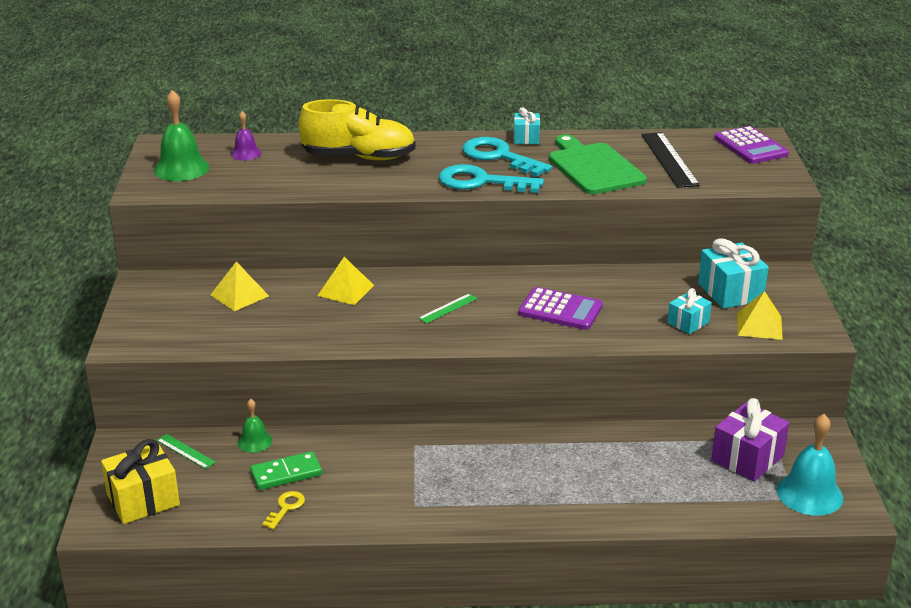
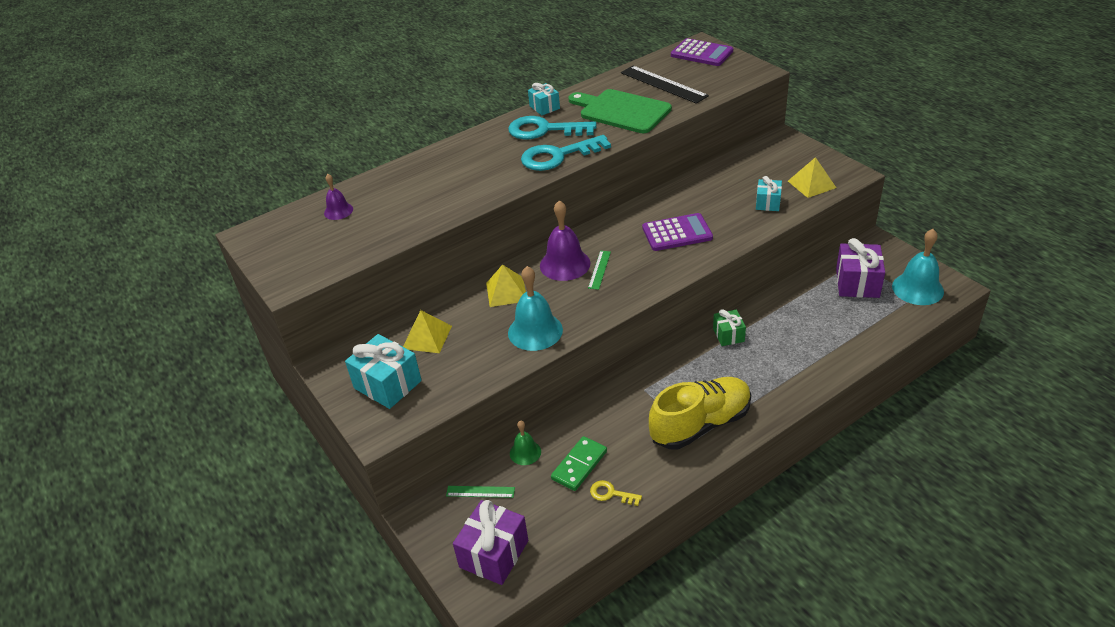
camera: 30 degrees left, 10 degrees up
yellow gift [101,439,180,524] -> purple gift [453,500,528,585]
green bell [153,90,210,181] -> none
yellow key [262,491,305,530] -> yellow key turned 60 degrees counterclockwise [590,480,642,506]
yellow shoe [299,99,416,160] -> yellow shoe moved to [649,377,751,449]
turquoise gift [698,238,769,309] -> turquoise gift moved to [345,334,422,409]
none -> turquoise bell [508,266,563,351]
none -> purple bell [540,200,590,281]
none -> green gift [713,309,746,346]

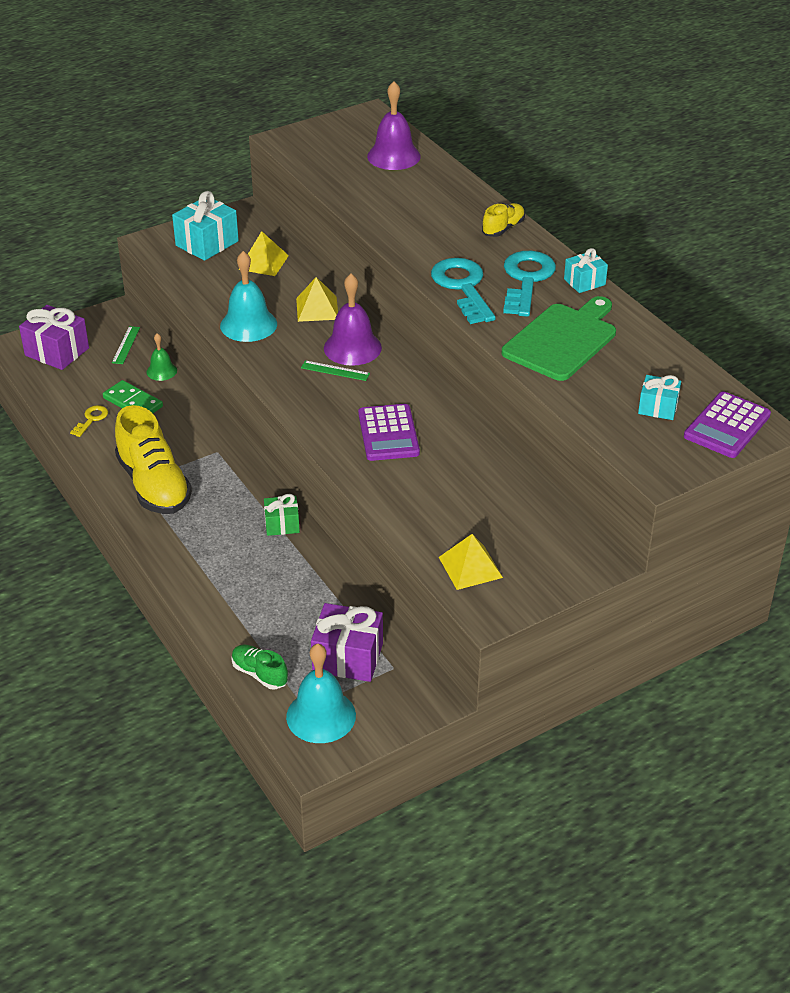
camera: 90 degrees right, 0 degrees up
purple bell [324,174,353,220] -> purple bell [367,81,421,170], size x1.78
black ruler [621,66,709,104] -> none
turquoise gift [756,176,782,211] -> turquoise gift moved to [638,375,681,420]
none -> green shoe [232,644,288,689]
none -> yellow shoe [482,203,525,237]

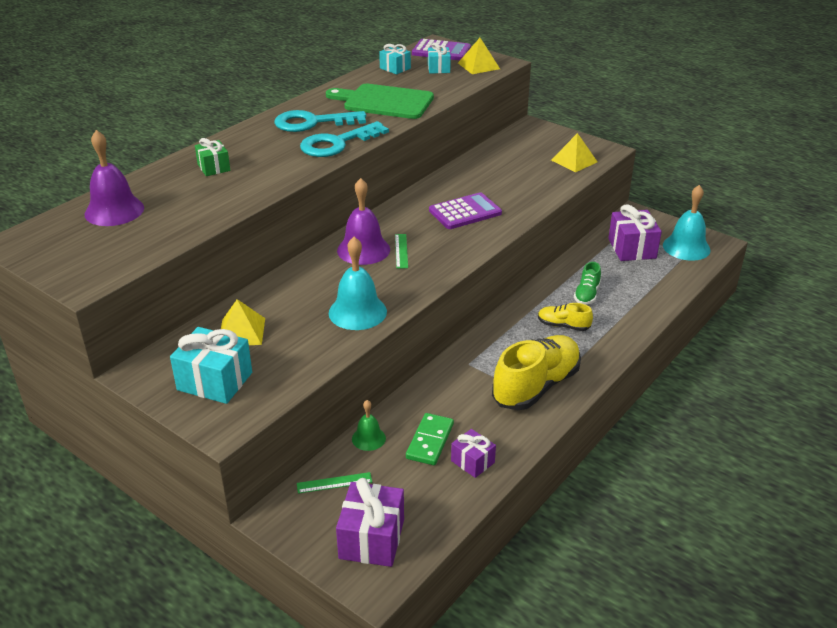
camera: 110 degrees left, 5 degrees down
yellow key [70,405,108,437] -> purple gift [451,429,496,478]
green shoe [232,644,288,689] -> green shoe moved to [574,262,601,305]
green gift [264,494,300,536] -> green gift moved to [195,138,230,176]
yellow pyramid [296,277,338,322] -> yellow pyramid moved to [458,38,500,74]
yellow shoe [482,203,525,237] -> yellow shoe moved to [538,303,593,331]
turquoise gift [564,248,608,293] -> turquoise gift moved to [379,44,411,75]

